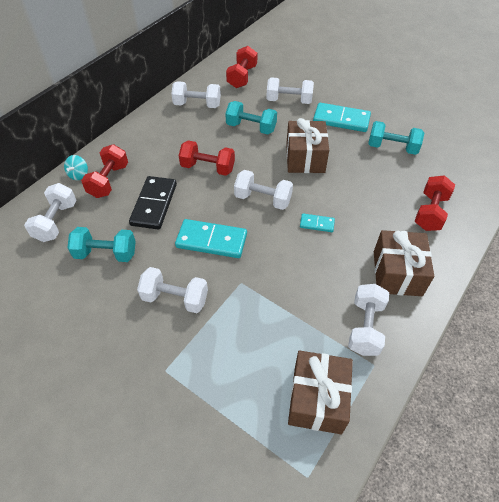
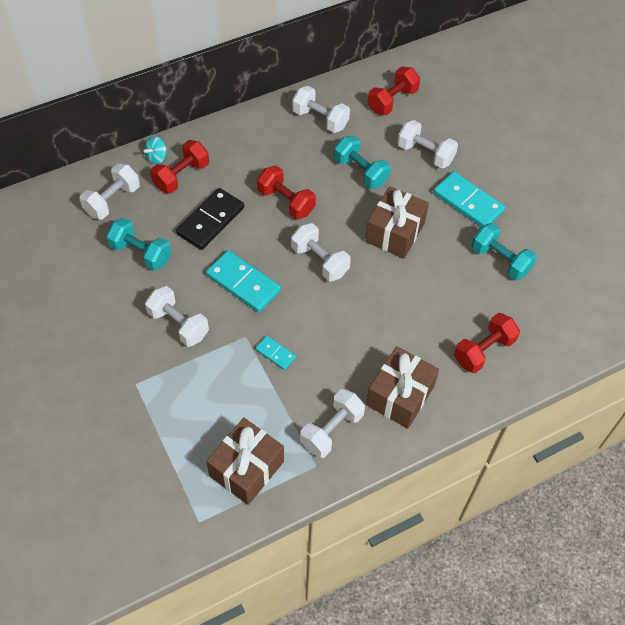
camera: 25 degrees right, 5 degrees up
turquoise domino [300,213,335,232] -> turquoise domino moved to [255,336,296,370]

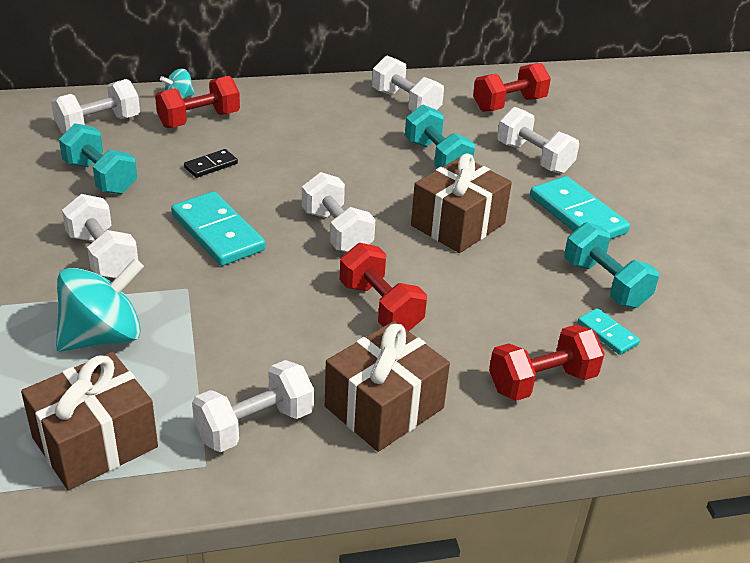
camera: 15 degrees right, 20 degrees down
black domino [176,188,244,250] -> black domino [184,149,238,178], size x0.52
turquoise domino [255,336,296,370] -> turquoise domino moved to [578,308,640,355]
red dumbbell [257,165,316,220] -> red dumbbell moved to [340,243,427,331]
none -> turquoise spinning top [56,258,144,352]

